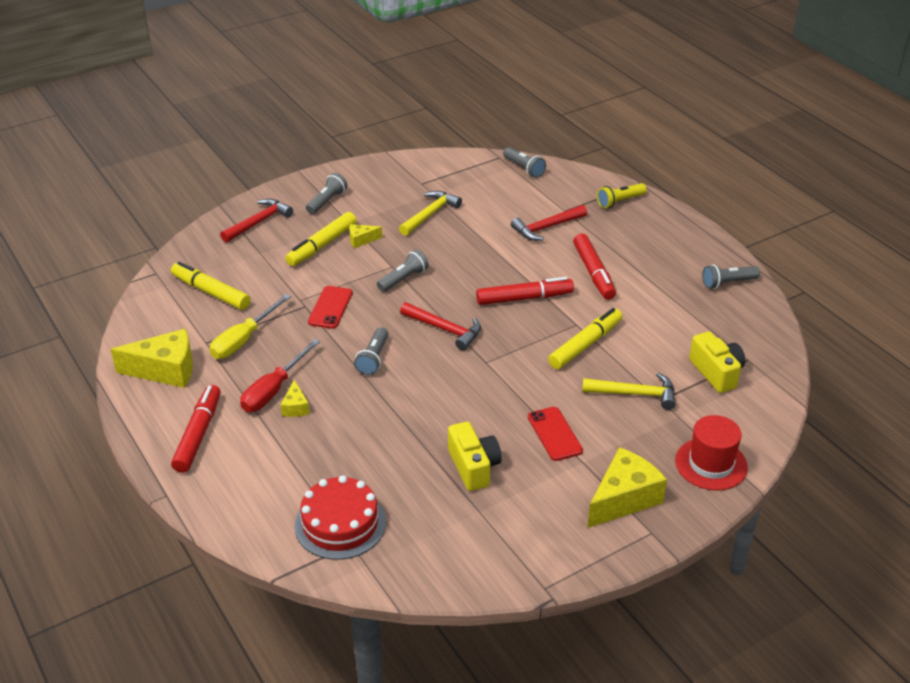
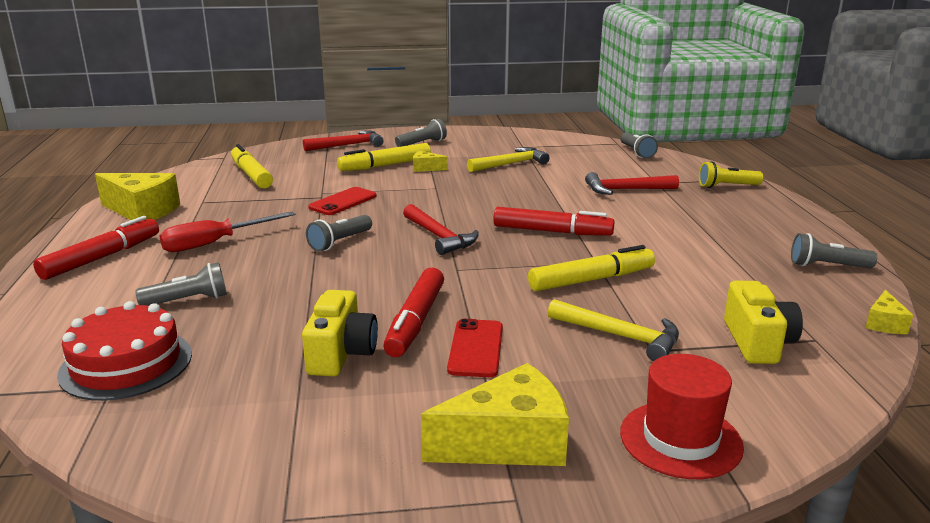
camera: 25 degrees right, 15 degrees down
yellow screwdriver [210,294,291,359] -> none
yellow cheese [280,380,310,417] -> yellow cheese moved to [865,290,913,334]
grey flashlight [377,249,429,292] -> grey flashlight moved to [135,262,227,306]
red marker [573,234,616,300] -> red marker moved to [383,268,444,357]

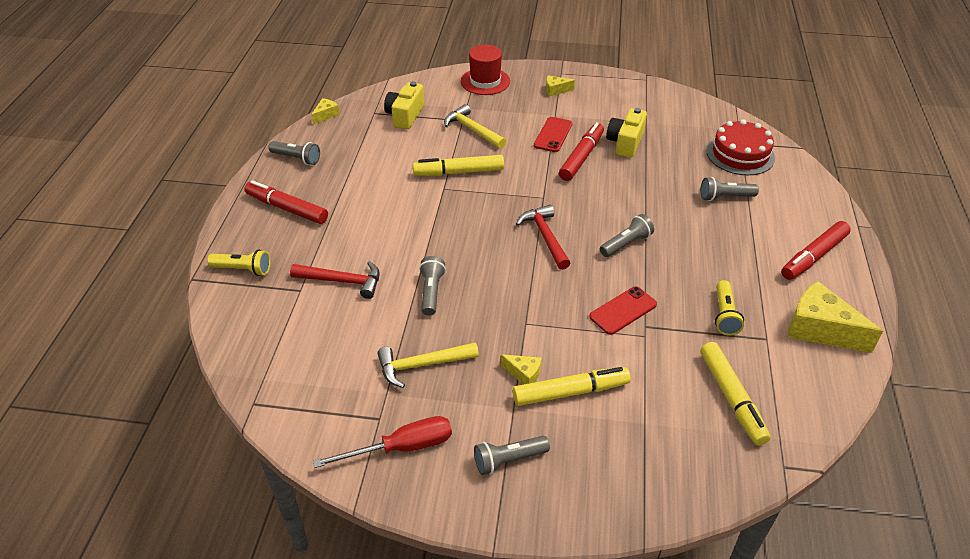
camera: 165 degrees left, 20 degrees up
red screwdriver [160,212,295,252] -> red screwdriver moved to [313,416,452,468]
red hammer [303,131,384,151] -> none
yellow cheese [421,363,569,466] -> yellow cheese [546,75,575,97], size x0.49
red marker [493,207,615,236] -> red marker moved to [244,180,328,224]
grey flashlight [621,132,658,158] -> grey flashlight moved to [419,256,446,316]
none -> yellow flashlight [715,280,744,336]

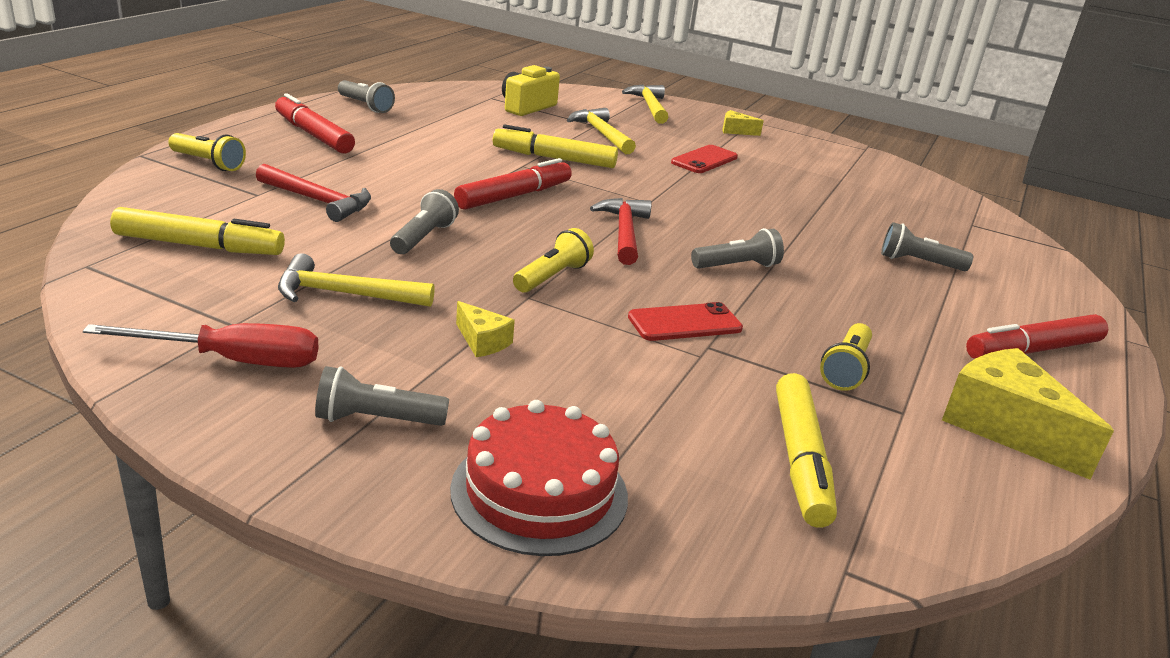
camera: 15 degrees right, 15 degrees down
yellow cheese [312,98,340,125] -> none
red hat [461,45,510,95] -> yellow hammer [622,84,668,124]
yellow marker [513,367,631,406] -> yellow marker moved to [110,207,285,255]
red marker [559,122,604,181] -> red marker moved to [454,158,572,210]
yellow camera [606,108,647,158] -> none
red cake [706,119,775,175] -> red cake moved to [450,400,628,556]
none -> yellow flashlight [513,228,594,293]

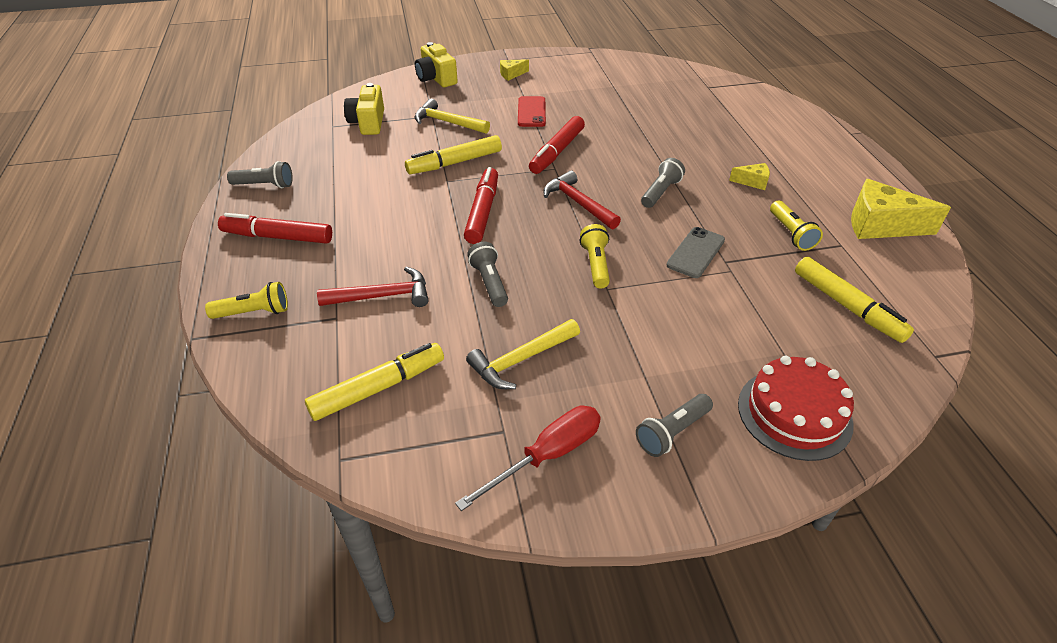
camera: 35 degrees left, 15 degrees up
yellow cheese [456,301,515,357] -> yellow cheese moved to [729,163,770,190]
yellow hammer [622,84,668,124] -> yellow camera [415,42,458,87]
red phone [628,302,743,341] -> grey phone [667,227,725,278]
grey flashlight [881,222,973,271] -> none
red marker [966,314,1108,359] -> red marker moved to [529,116,585,174]

